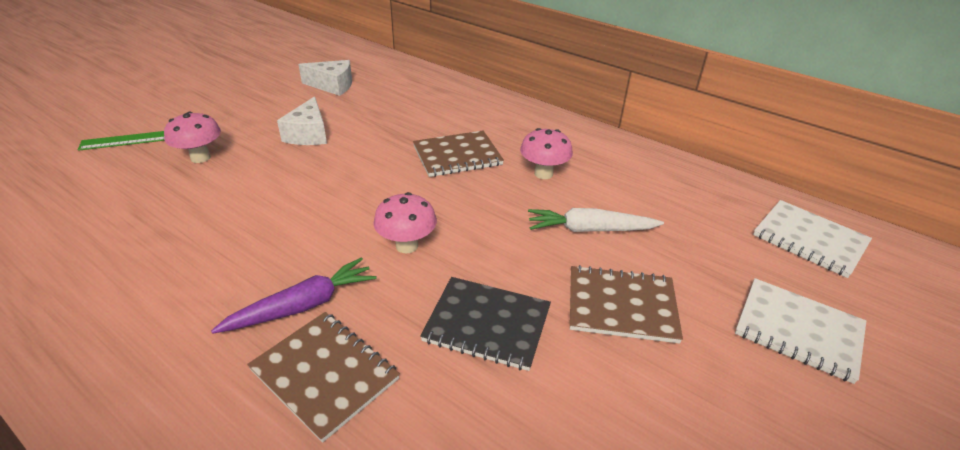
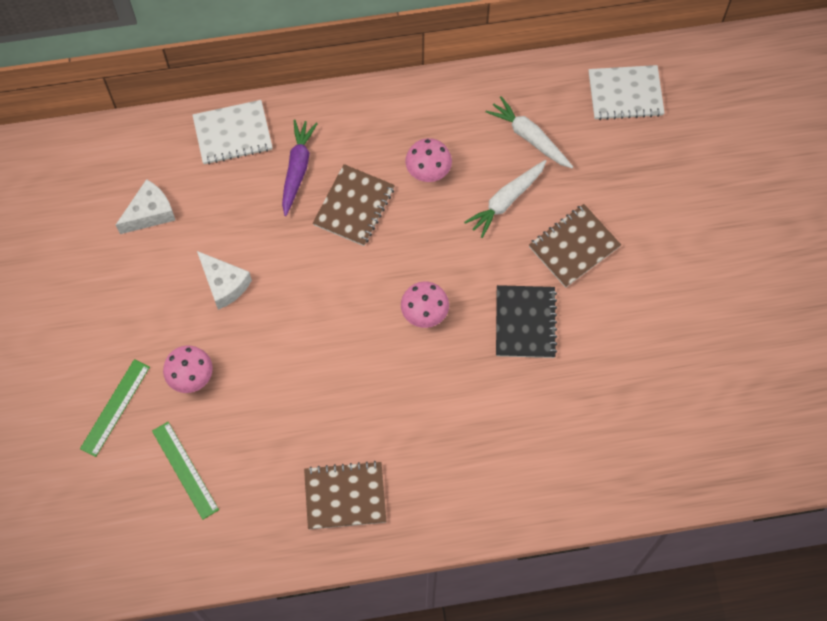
camera: 45 degrees left, 30 degrees up
purple carrot [211,257,377,334] -> purple carrot moved to [282,120,318,216]
brown notebook [247,312,400,443] -> brown notebook moved to [304,461,386,529]
black notebook [420,277,551,371] -> black notebook turned 60 degrees counterclockwise [496,285,557,358]
white notebook [735,278,866,384] -> white notebook moved to [193,100,273,165]
none -> green ruler [152,422,219,520]
none -> white carrot [486,96,573,168]

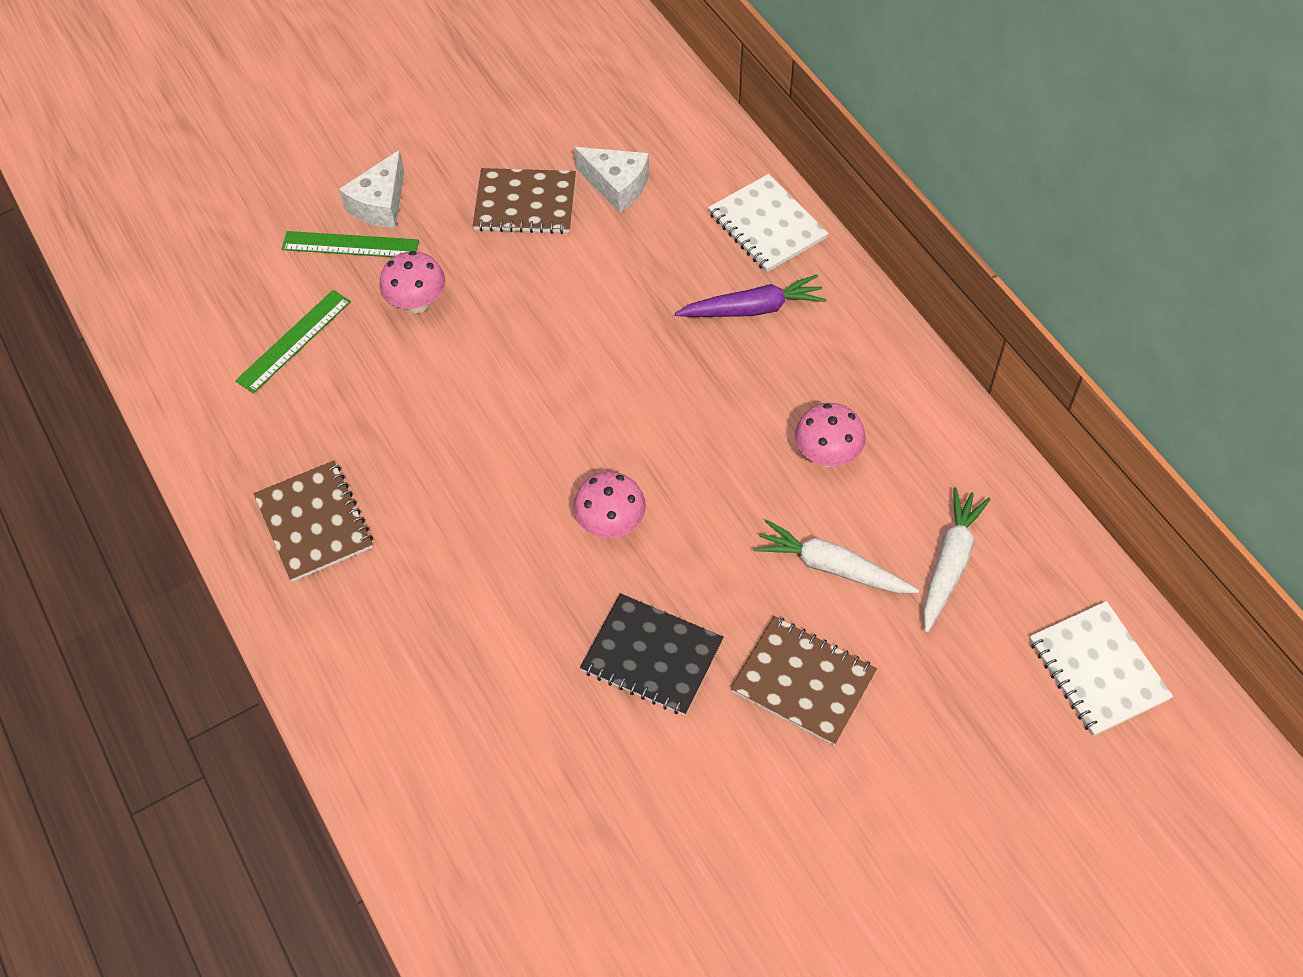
camera: 70 degrees right, 10 degrees down
white cheese [197,251,252,310] -> white cheese moved to [339,150,404,228]
brown notebook [313,164,395,246] -> brown notebook moved to [473,168,576,234]
black notebook [496,285,557,358] -> black notebook turned 45 degrees clockwise [580,593,724,716]

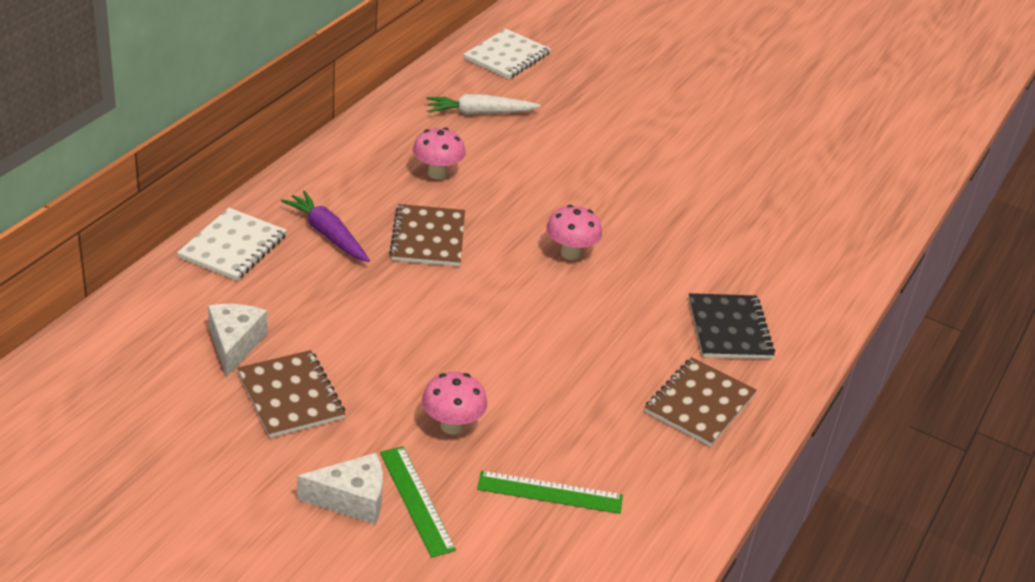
camera: 125 degrees left, 20 degrees down
black notebook [580,593,724,716] -> black notebook moved to [688,293,775,359]
brown notebook [730,616,877,745] -> brown notebook moved to [389,204,465,266]
white carrot [754,520,919,593] -> none

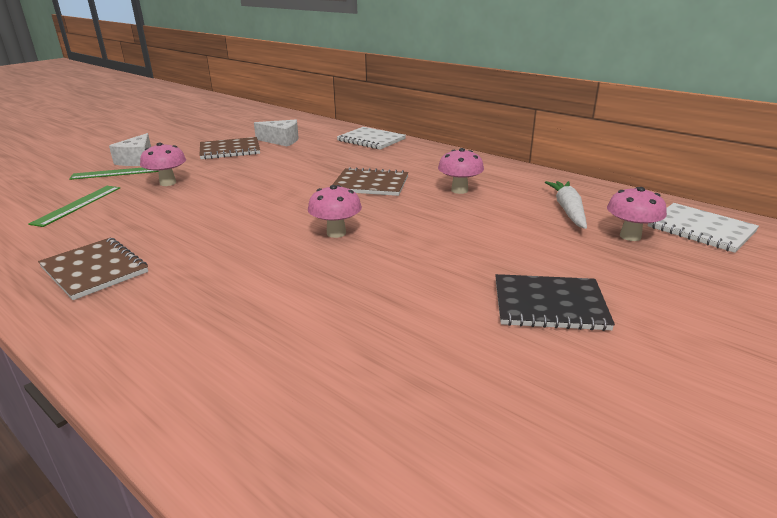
camera: 105 degrees right, 10 degrees down
purple carrot [281,190,370,262] -> none
black notebook [688,293,775,359] -> black notebook moved to [495,274,615,331]
none -> pink mushroom [607,187,667,241]

